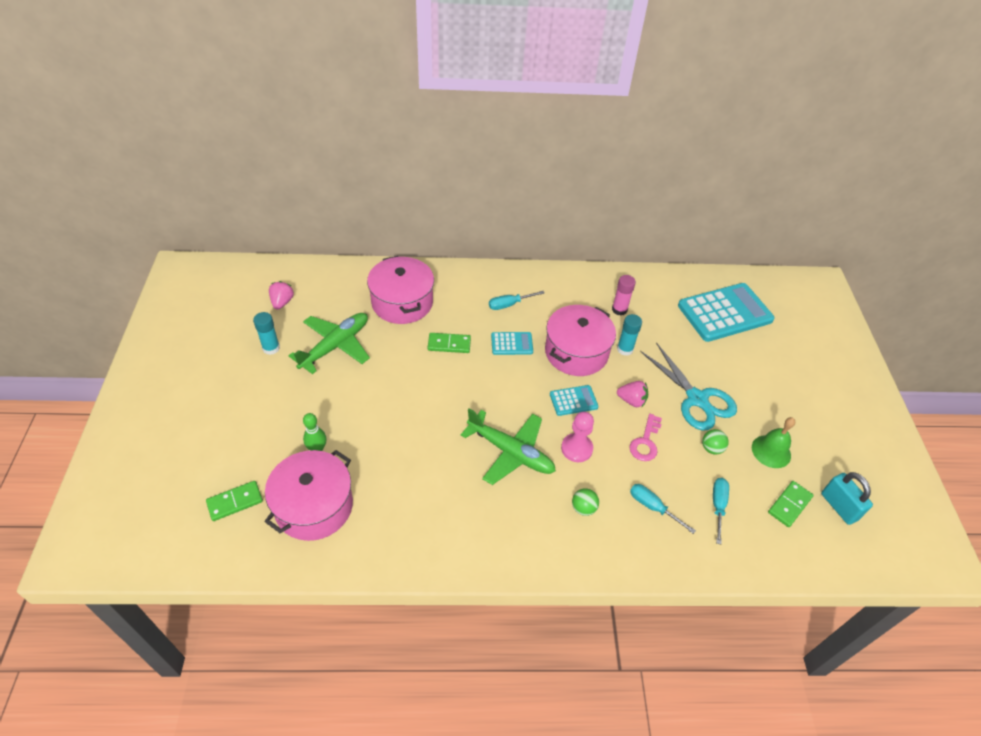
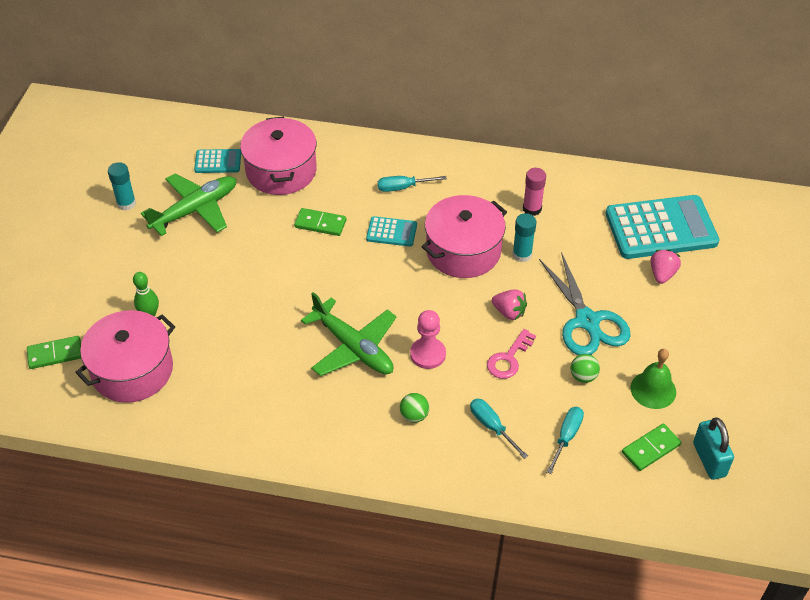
camera: 15 degrees right, 0 degrees up
pink strawberry [269,281,294,310] -> pink strawberry moved to [651,249,681,284]
turquoise calculator [550,385,598,416] -> turquoise calculator moved to [194,149,241,173]

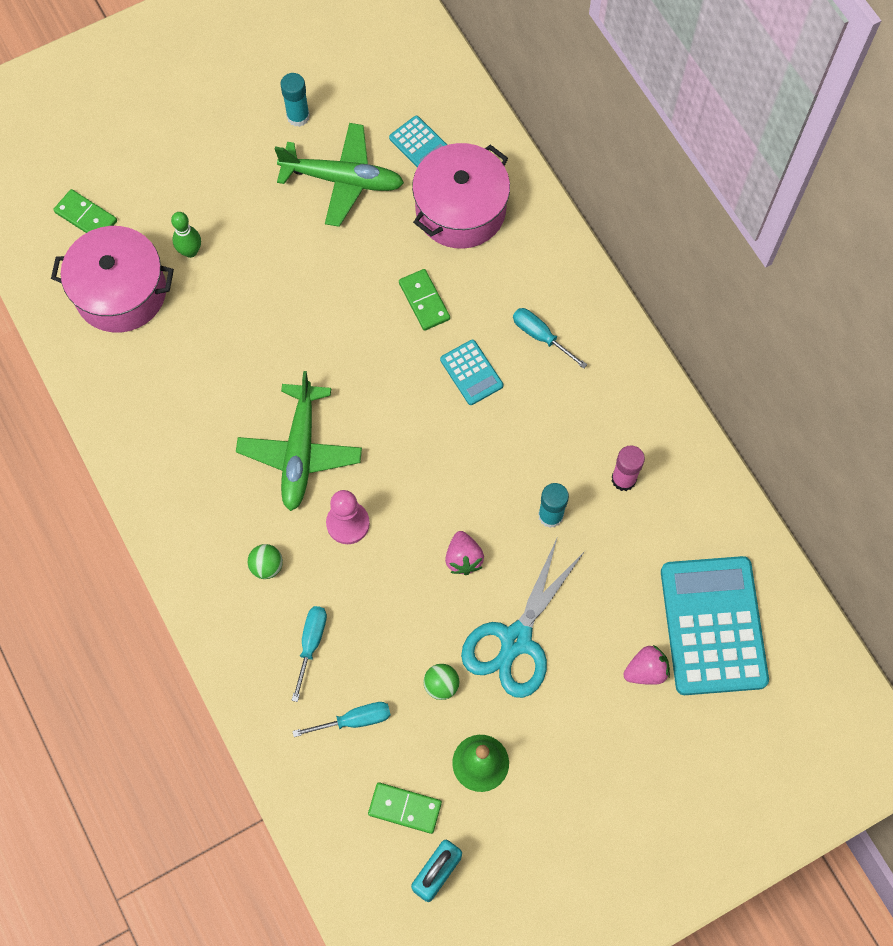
camera: 50 degrees right, 20 degrees up
pink pot [421,195,507,278] -> none
pink key [487,329,536,379] -> none
turquoise calculator [606,195,719,259] -> turquoise calculator turned 135 degrees counterclockwise [661,556,769,695]

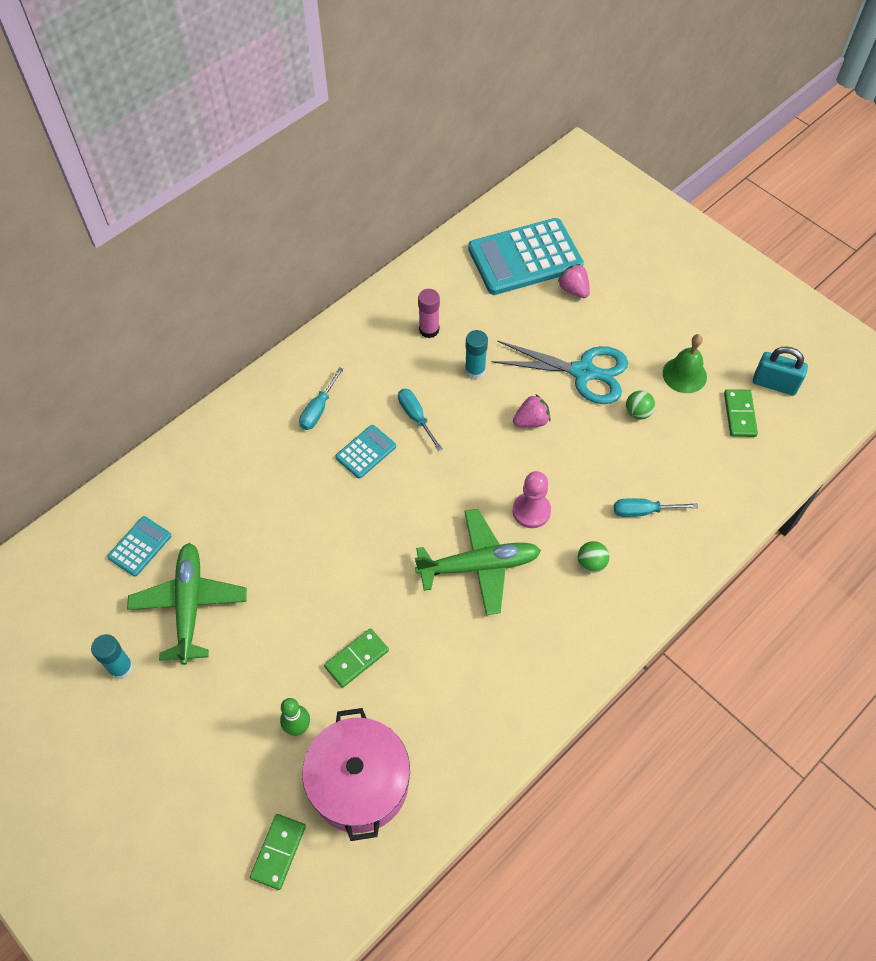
camera: 105 degrees left, 10 degrees down
turquoise screwdriver [292,702,391,737] -> turquoise screwdriver moved to [398,389,443,451]
green domino [399,269,450,331] -> green domino moved to [324,628,389,688]
pink pot [412,143,510,249] -> none

